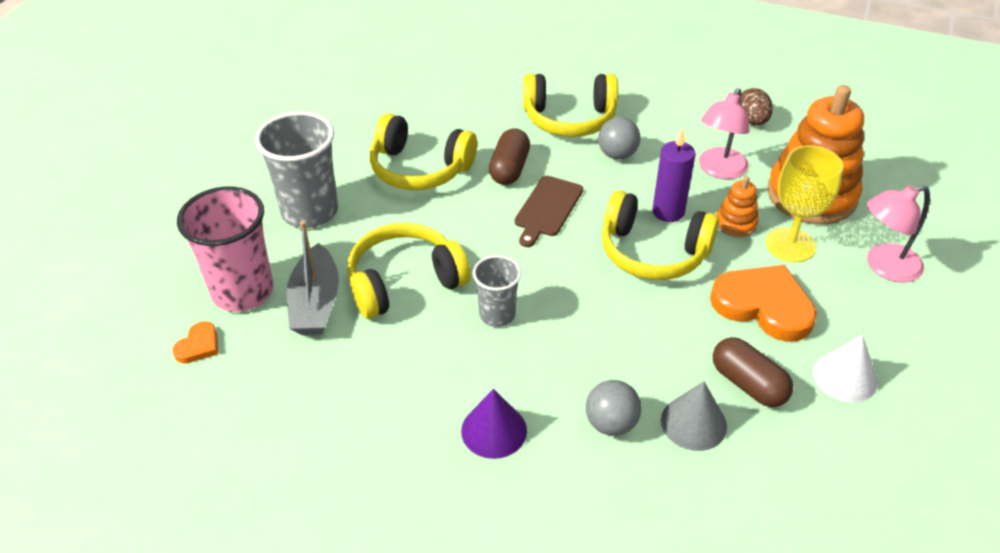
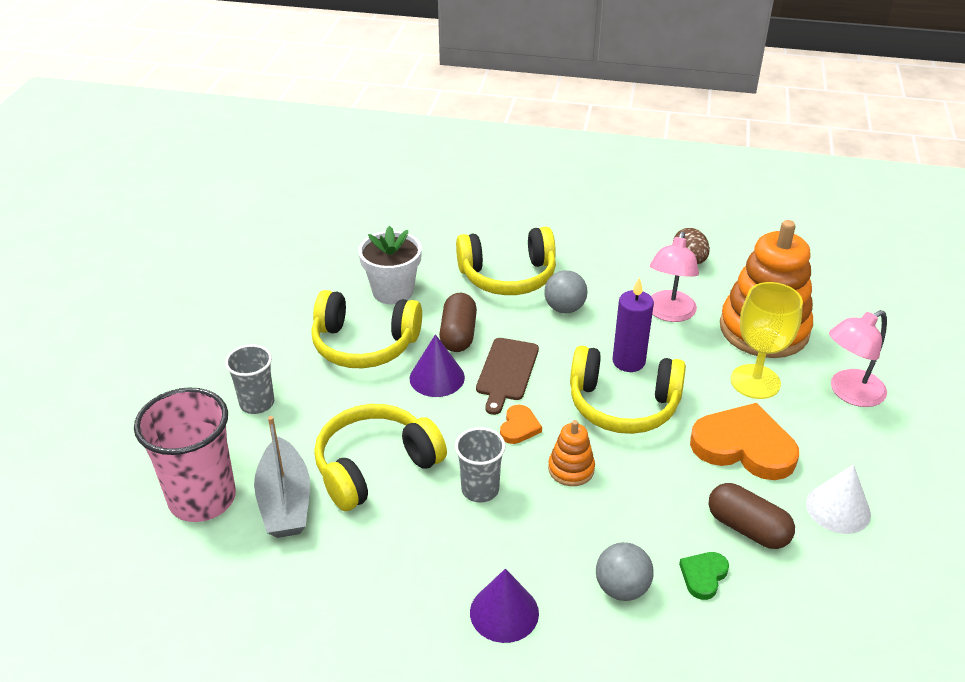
camera: 10 degrees left, 5 degrees down
orange heart [172,321,218,363] -> orange heart moved to [500,405,542,444]
grey cup [255,111,338,228] -> grey cup [225,345,274,414], size x0.57
grey cone [661,381,727,451] -> green heart [679,552,729,600]
orange stacking toy [717,176,758,238] -> orange stacking toy moved to [548,420,595,486]
none -> white flower pot [358,226,422,304]
none -> purple cone [410,334,465,397]

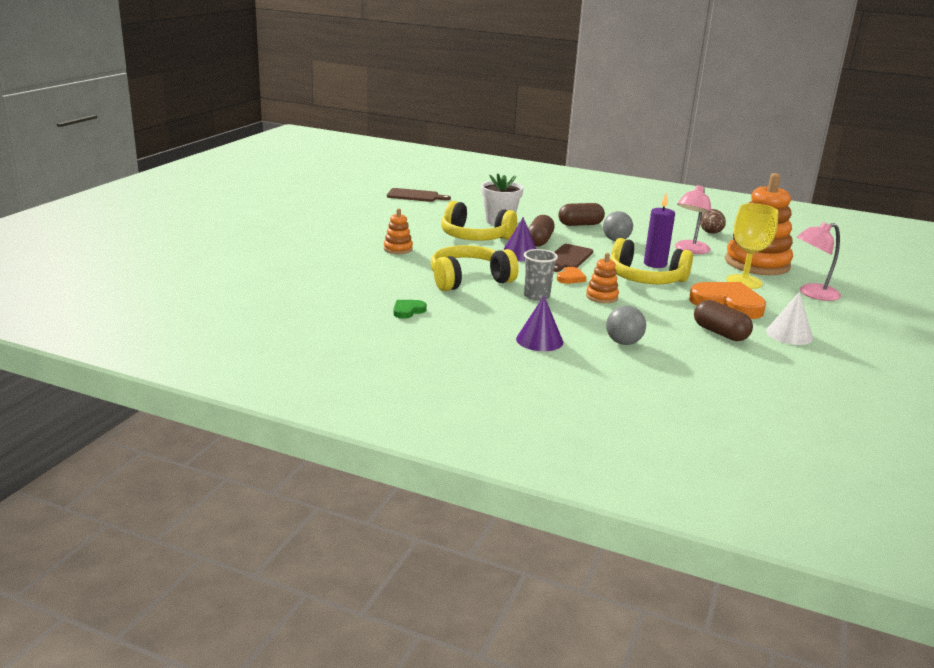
camera: 10 degrees right, 15 degrees down
pink cup [134,387,236,522] -> none
grey cup [225,345,274,414] -> orange stacking toy [384,208,413,254]
grey boat [254,416,310,538] -> none
yellow headphones [456,227,556,295] -> brown capsule [558,203,605,226]
green heart [679,552,729,600] -> green heart moved to [393,300,427,319]
none -> brown cutting board [387,188,451,202]

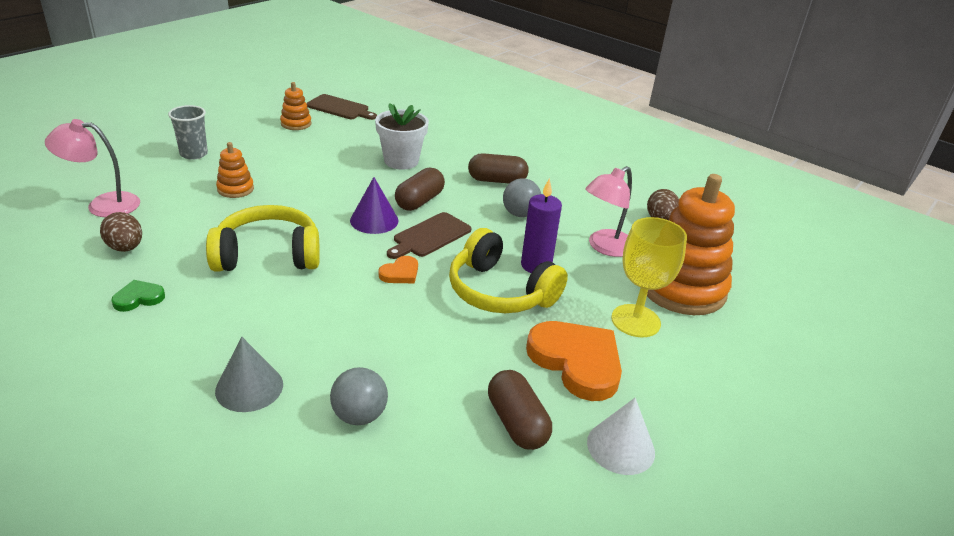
camera: 15 degrees right, 10 degrees up
yellow headphones [441,201,517,241] -> none
purple cone [516,296,563,351] -> grey cone [215,337,283,412]
grey cup [524,249,558,301] -> grey cup moved to [168,105,208,160]
orange stacking toy [586,253,619,303] -> orange stacking toy moved to [280,82,312,130]
pink lamp [797,222,841,301] -> pink lamp moved to [45,119,140,217]
none -> brown egg [100,212,142,252]

